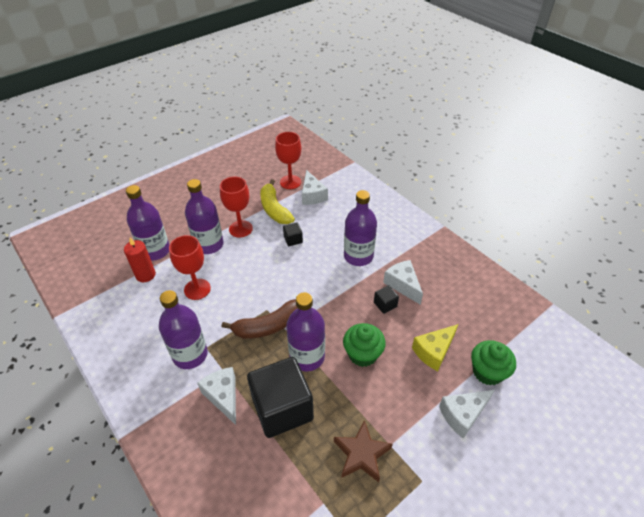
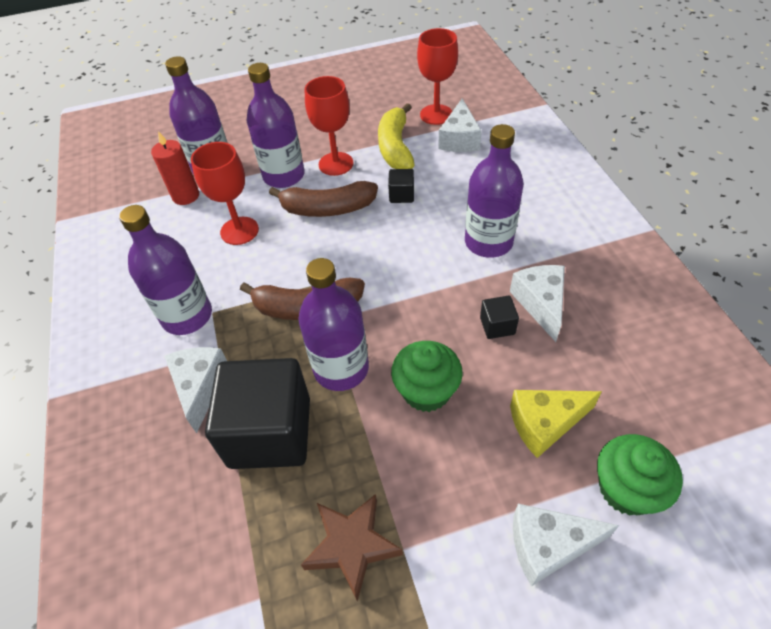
camera: 25 degrees right, 5 degrees up
none -> brown banana [269,181,378,217]

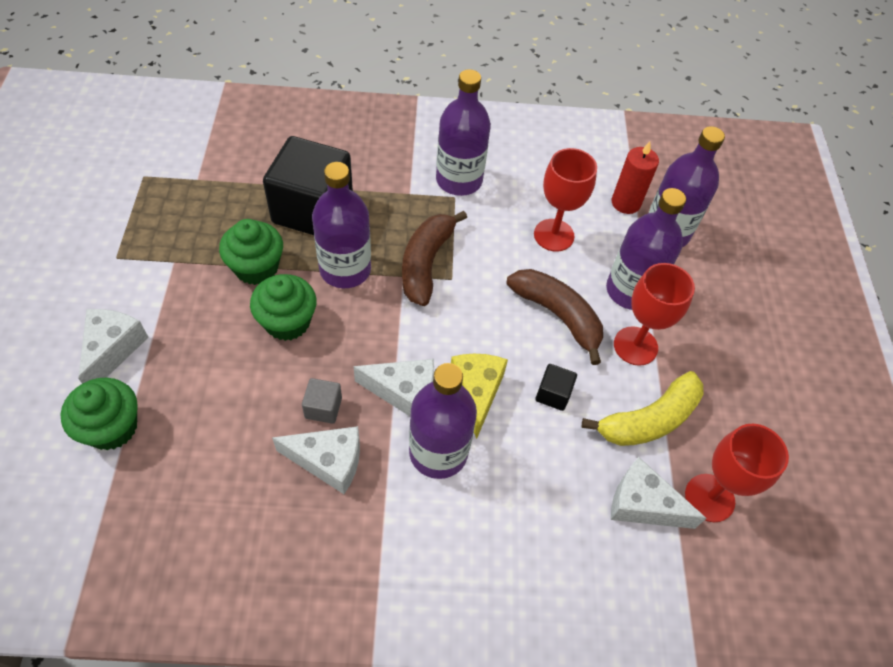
camera: 100 degrees right, 5 degrees up
white cheese [165,347,227,433] -> white cheese moved to [353,359,434,417]
brown banana [269,181,378,217] -> brown banana turned 120 degrees clockwise [507,269,603,365]
brown star [301,494,403,601] -> none
yellow banana [378,103,415,169] -> yellow banana turned 135 degrees clockwise [582,371,704,446]
black cube [480,296,519,339] -> grey cube [302,378,342,424]
yellow cheese [510,390,602,458] -> yellow cheese moved to [451,354,508,439]
none -> green cupcake [219,219,283,285]

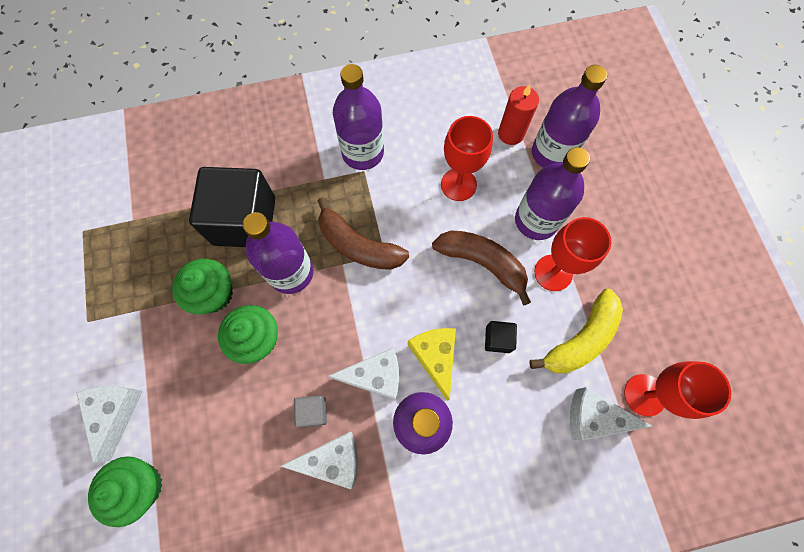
camera: 10 degrees left, 15 degrees up
brown banana [402,210,467,306] -> brown banana turned 60 degrees counterclockwise [318,197,409,270]

